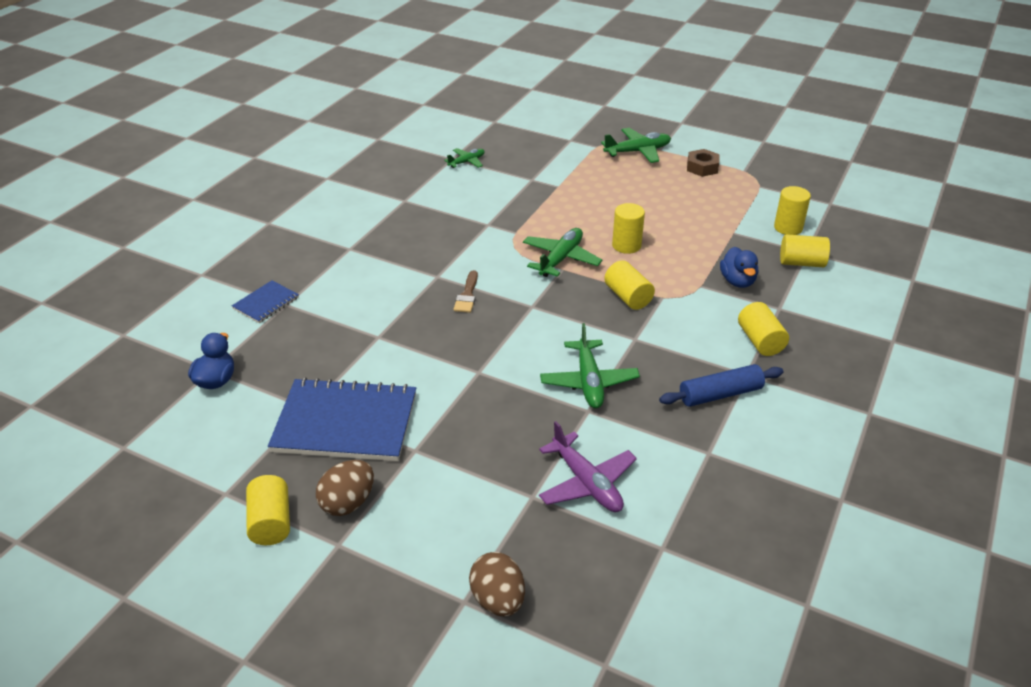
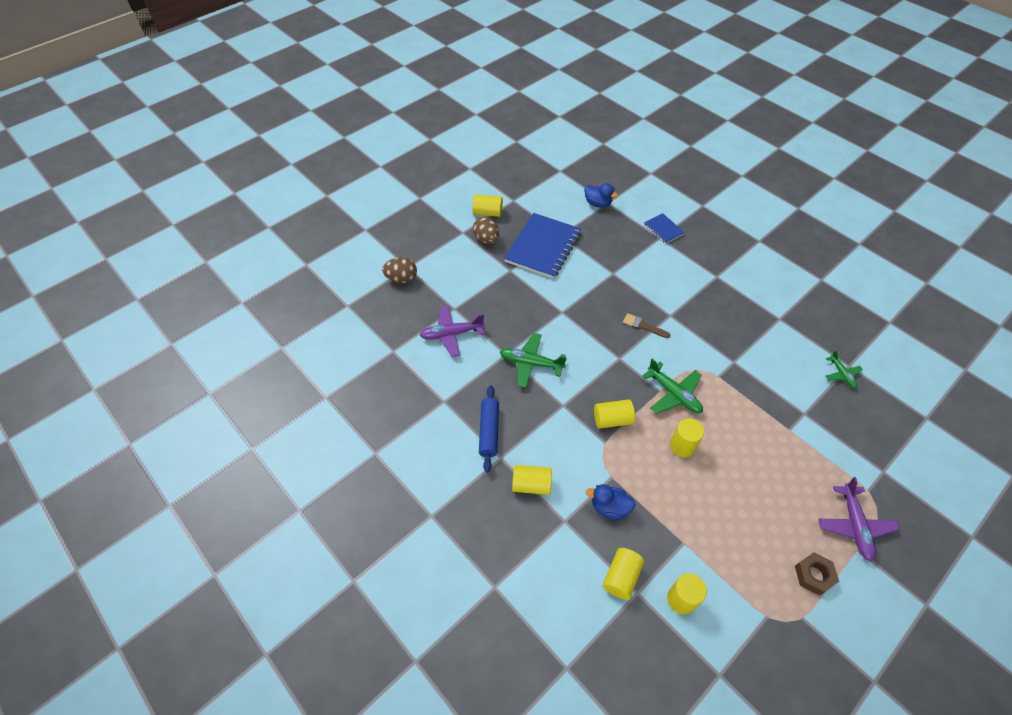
camera: 110 degrees right, 15 degrees up
green plane [601,128,671,163] -> purple plane [818,477,900,561]

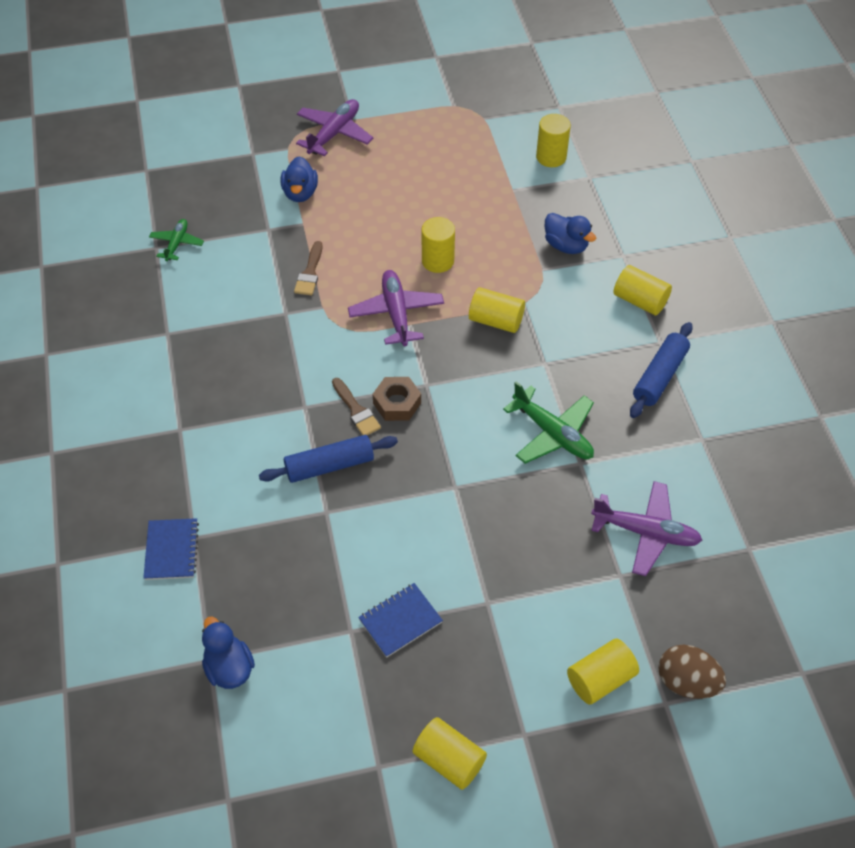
camera: 150 degrees left, 0 degrees up
brown egg [473,217,499,244] -> none
blue notebook [504,213,581,279] -> blue notebook [358,583,443,658], size x0.48
yellow cylinder [603,548,644,600] -> yellow cylinder moved to [567,639,639,705]
green plane [642,359,703,414] -> purple plane [348,270,444,346]
brown nut [795,552,839,595] -> brown nut moved to [373,377,421,421]
none -> blue rolling pin [259,435,398,483]
none -> blue duck [281,156,318,202]
none -> brown brush [294,241,323,295]

